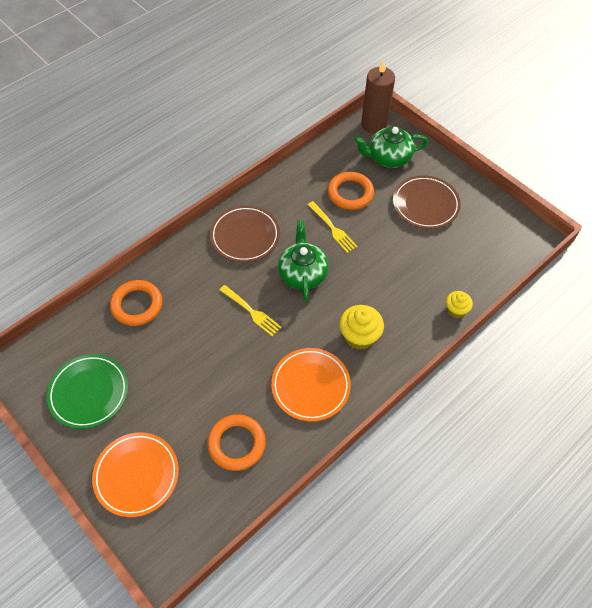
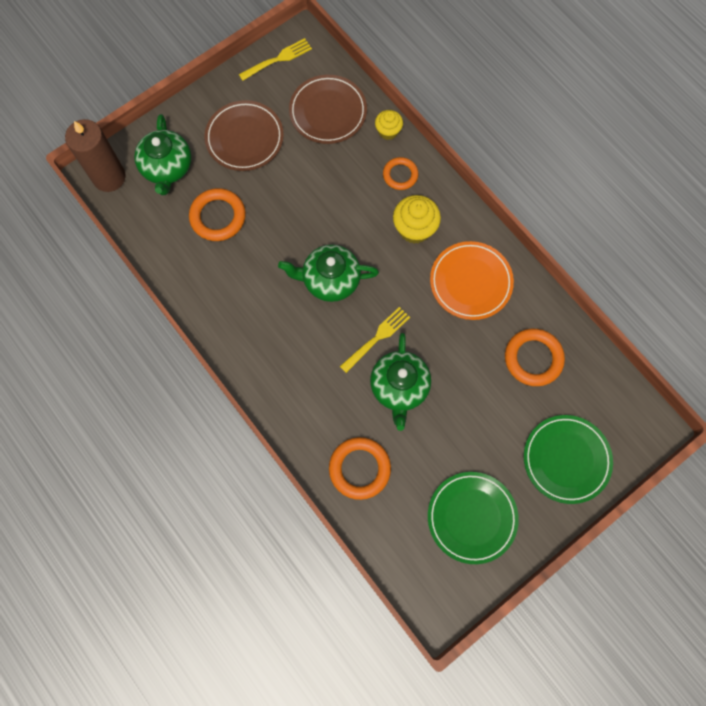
camera: 85 degrees left, 15 degrees up
orange plate [92,432,179,517] -> green plate [524,415,613,504]
brown plate [210,205,280,262] -> brown plate moved to [289,75,367,144]
yellow fork [308,201,358,253] -> yellow fork moved to [239,38,312,81]
none -> green teapot [370,333,431,431]
none -> orange ring [383,157,418,190]

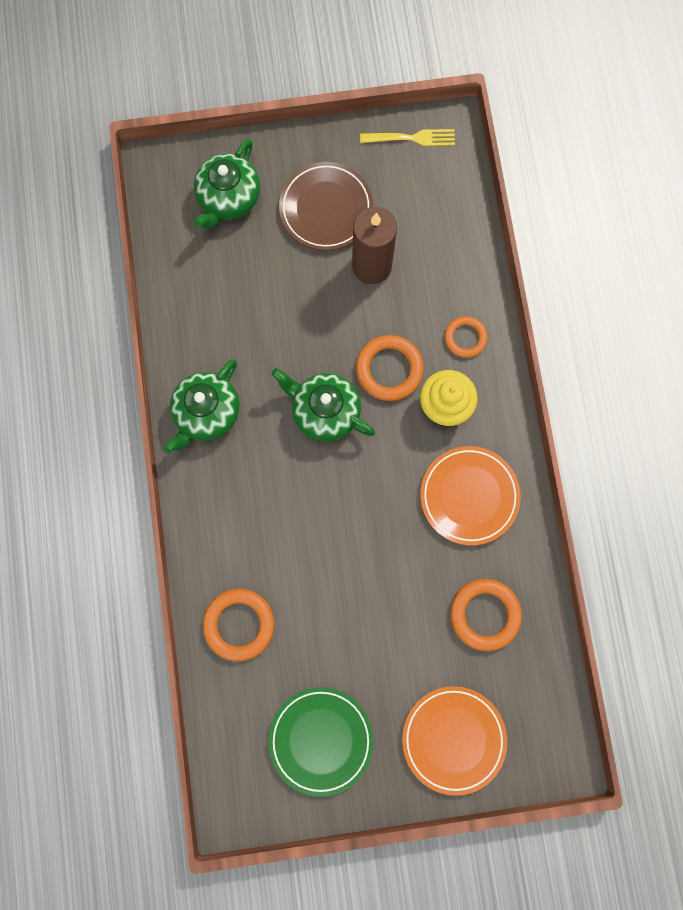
camera: 30 degrees right, 5 degrees up
brown candle [65,119,126,192] -> brown candle moved to [352,207,397,284]
orange ring [189,188,246,241] -> orange ring moved to [356,335,424,401]
brown plate [289,75,367,144] -> none
yellow fork [340,307,410,373] -> none
green teapot [370,333,431,431] -> green teapot moved to [163,359,239,453]
yellow cupcake [375,110,403,140] -> none
green plate [524,415,613,504] -> orange plate [402,686,507,796]

